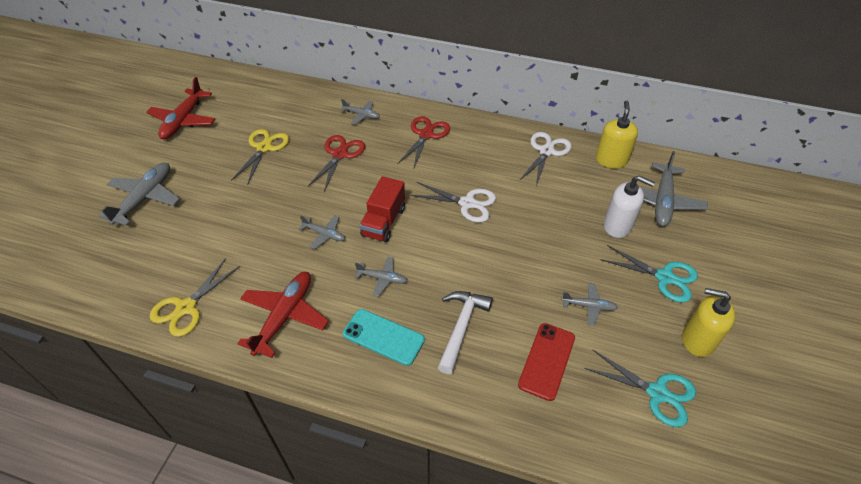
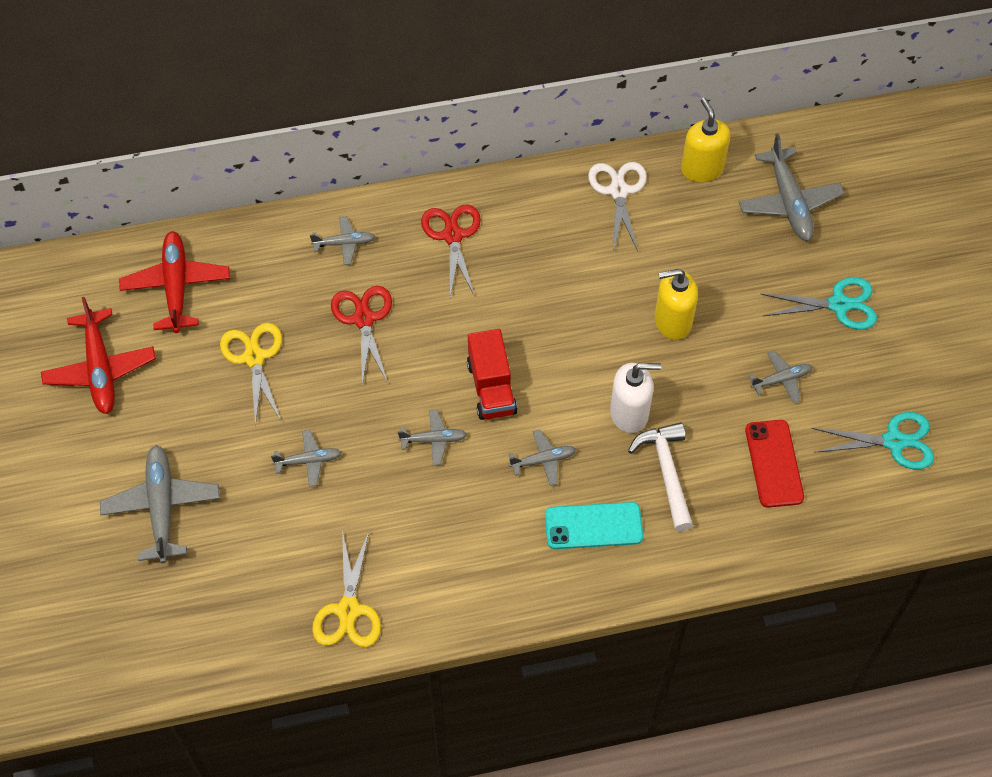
camera: 30 degrees left, 10 degrees up
red plane [237,272,329,358] -> red plane moved to [119,231,230,333]
white scissors [411,182,496,223] -> none
white soap dispenser [604,175,655,238] -> white soap dispenser moved to [610,363,661,433]
yellow soap dispenser [682,288,735,357] -> yellow soap dispenser moved to [655,269,698,340]
none -> grey plane [271,430,342,487]

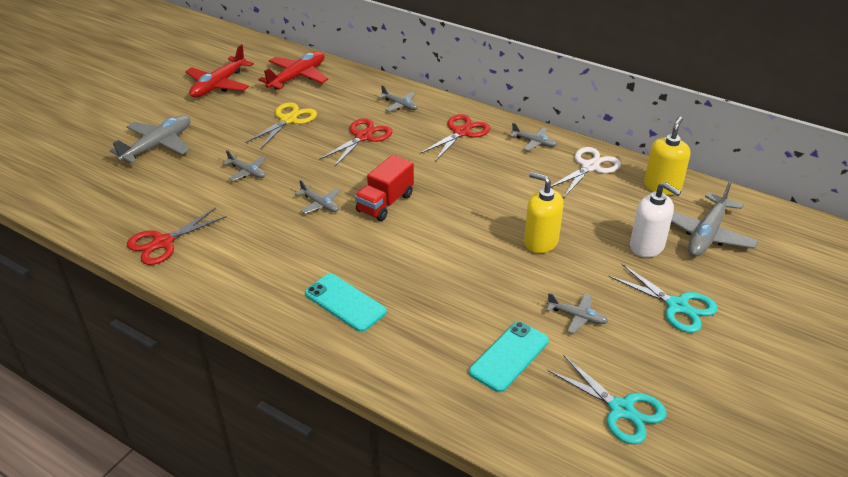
camera: 45 degrees right, 20 degrees down
yellow scissors [312,531,381,647] -> red scissors [127,208,227,265]
grey plane [509,430,576,486] -> grey plane moved to [510,123,557,151]
white soap dispenser [610,363,661,433] -> white soap dispenser moved to [630,182,681,257]
white hammer [628,422,693,531] -> none
red phone [745,420,804,508] -> turquoise phone [469,321,549,392]

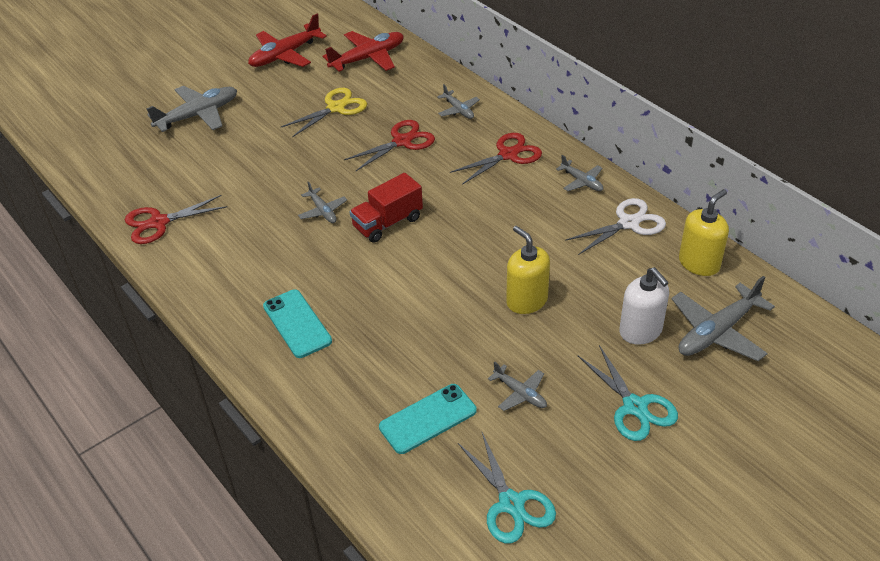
camera: 20 degrees right, 5 degrees up
grey plane [223,150,266,181] -> none

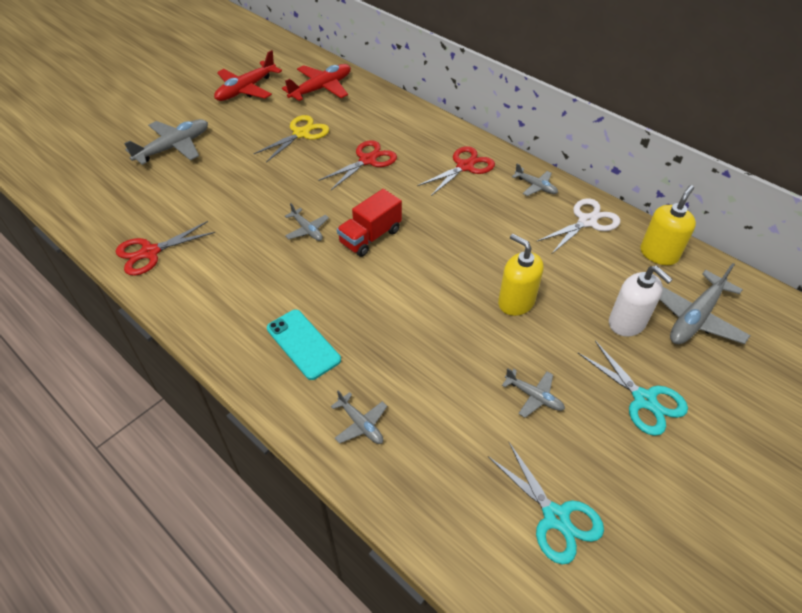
camera: 10 degrees left, 5 degrees up
turquoise phone [379,384,477,454] -> none
grey plane [437,84,480,119] -> grey plane moved to [331,390,387,444]

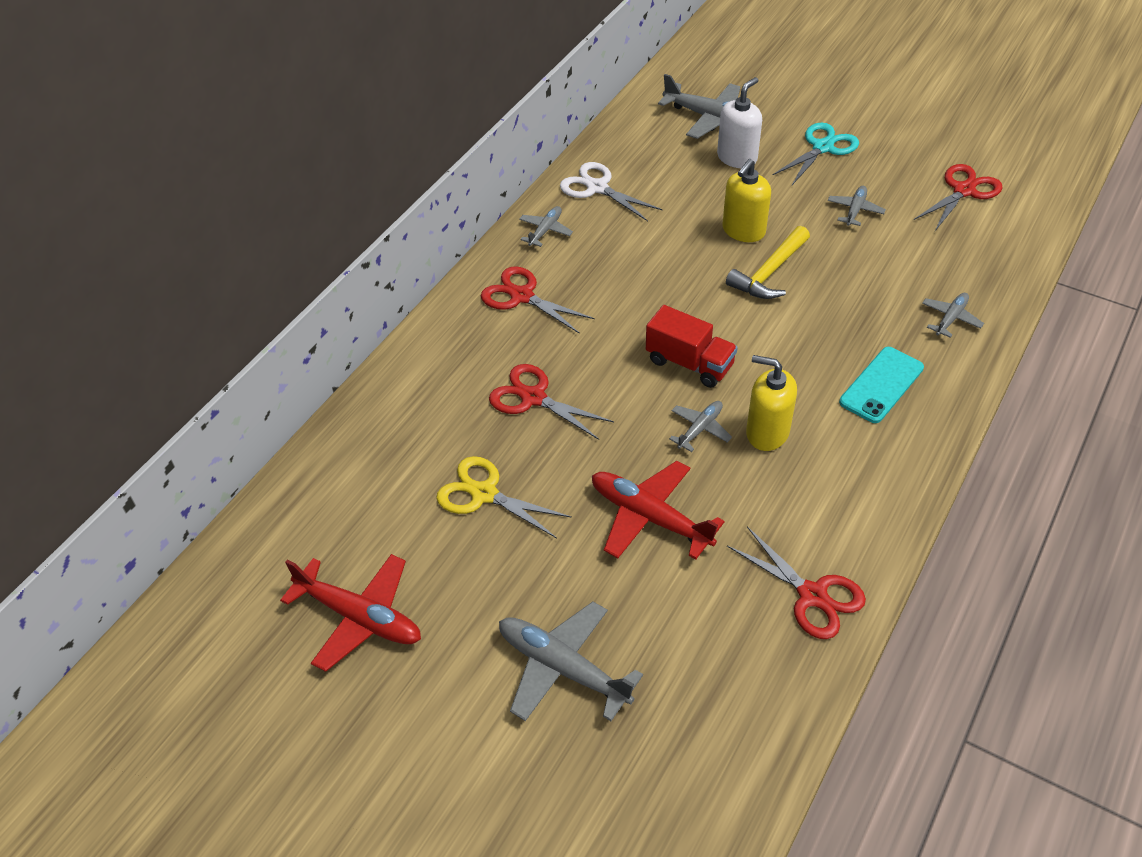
camera: 100 degrees left, 0 degrees up
red plane [282,64,351,101] -> red plane moved to [592,461,725,560]
turquoise scissors [488,441,604,565] -> red scissors [914,164,1003,231]
yellow soap dispenser [641,185,696,265] -> yellow soap dispenser moved to [746,355,797,451]
none -> yellow hammer [726,226,810,299]

